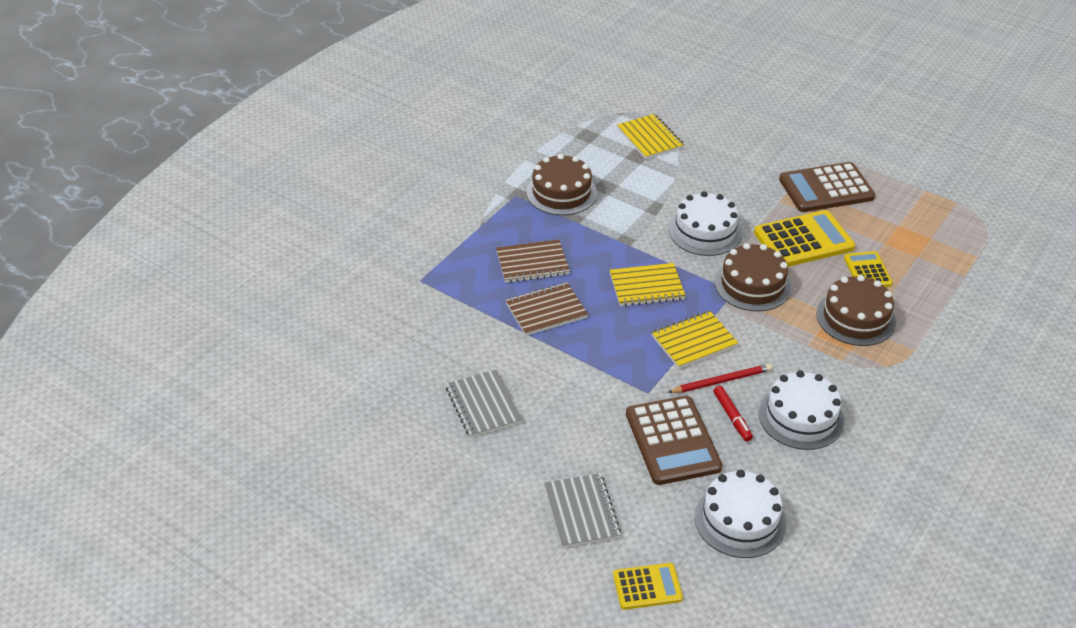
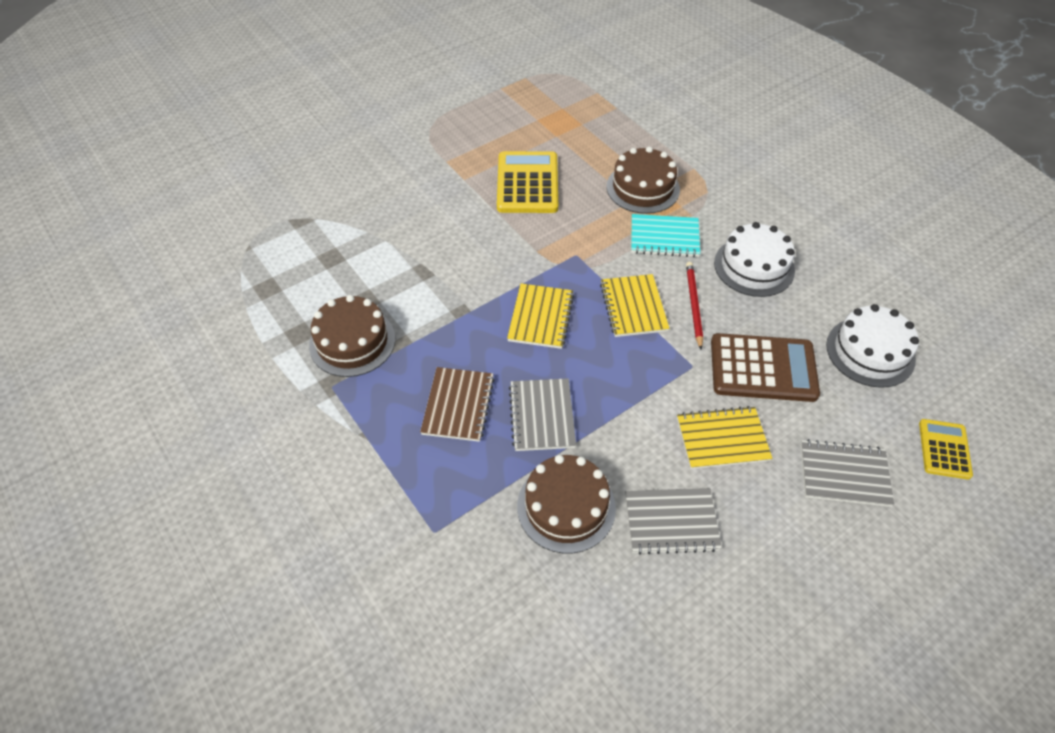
camera: 70 degrees left, 10 degrees up
brown notebook [506,283,588,336] -> grey notebook [509,378,576,451]
yellow notebook [617,114,684,159] -> yellow notebook moved to [677,406,772,469]
white cake [669,191,742,256] -> none
red marker [713,386,753,441] -> none
brown cake [715,243,791,311] -> brown cake moved to [517,455,616,553]
brown calculator [779,162,875,212] -> none
yellow calculator [844,251,893,287] -> none
none -> turquoise notebook [631,214,700,257]

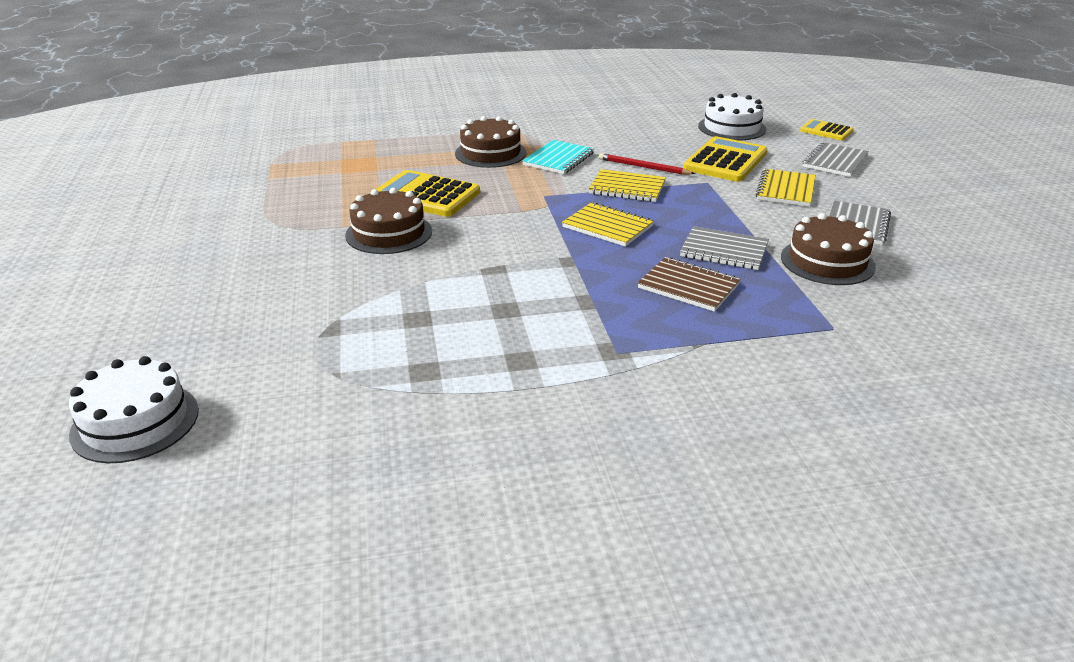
camera: 65 degrees left, 20 degrees down
brown cake [309,295,395,377] -> brown cake moved to [345,188,432,254]
brown calculator [711,333,820,402] -> yellow calculator [683,136,767,182]
white cake [714,222,795,297] -> white cake moved to [69,356,199,463]

